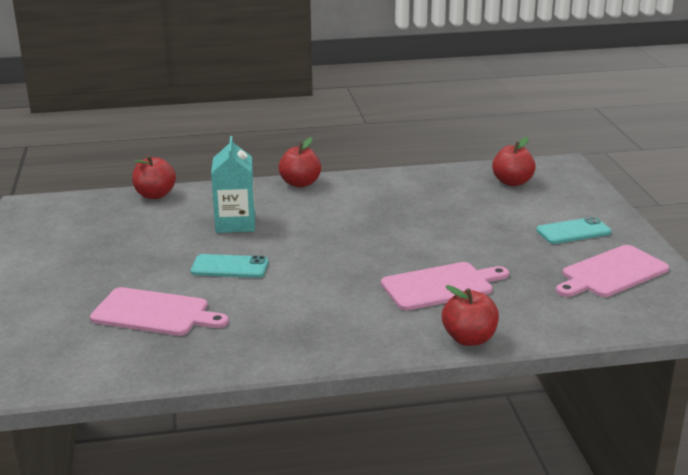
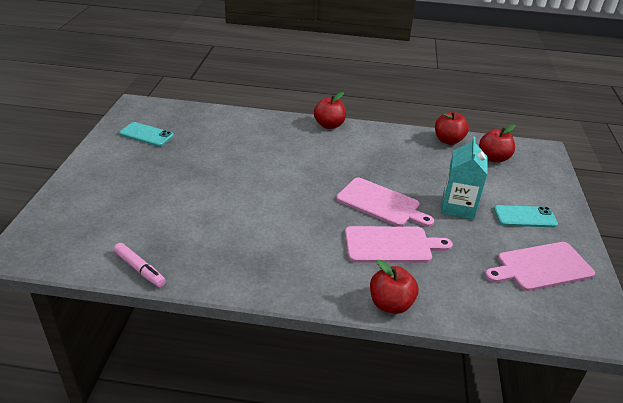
camera: 15 degrees right, 10 degrees up
pink cutting board [90,287,229,336] -> pink cutting board moved to [336,178,434,227]
red apple [132,155,176,199] -> red apple moved to [435,111,469,145]
turquoise phone [191,254,269,278] -> turquoise phone moved to [119,122,174,146]
turquoise carton [211,136,255,233] -> turquoise carton moved to [441,137,488,220]
none -> pink marker [113,243,166,287]

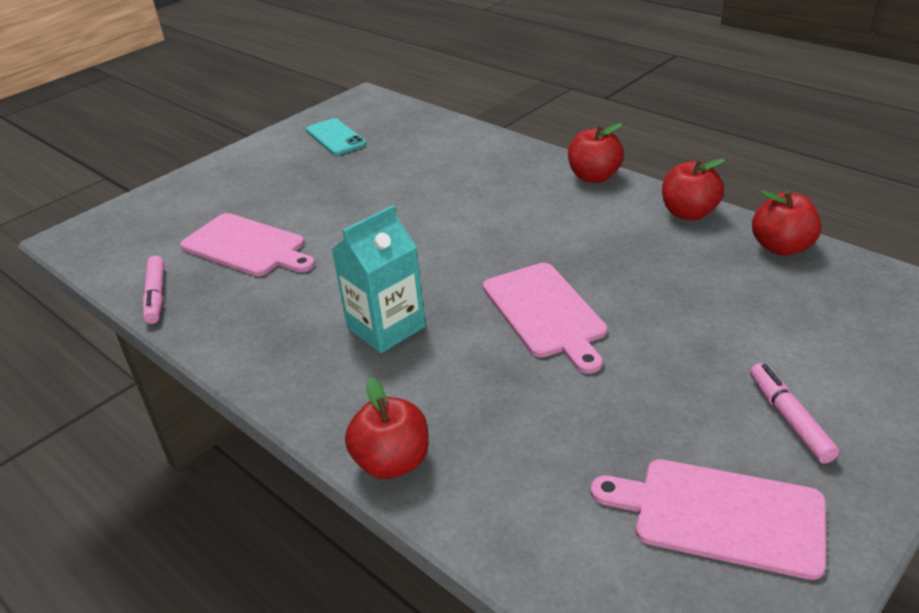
camera: 40 degrees right, 0 degrees up
pink cutting board [345,226,453,263] -> pink cutting board moved to [180,213,315,276]
turquoise carton [441,137,488,220] -> turquoise carton moved to [331,205,426,353]
red apple [479,125,515,162] -> red apple moved to [662,158,725,220]
turquoise phone [494,205,558,227] -> pink marker [750,363,839,464]

